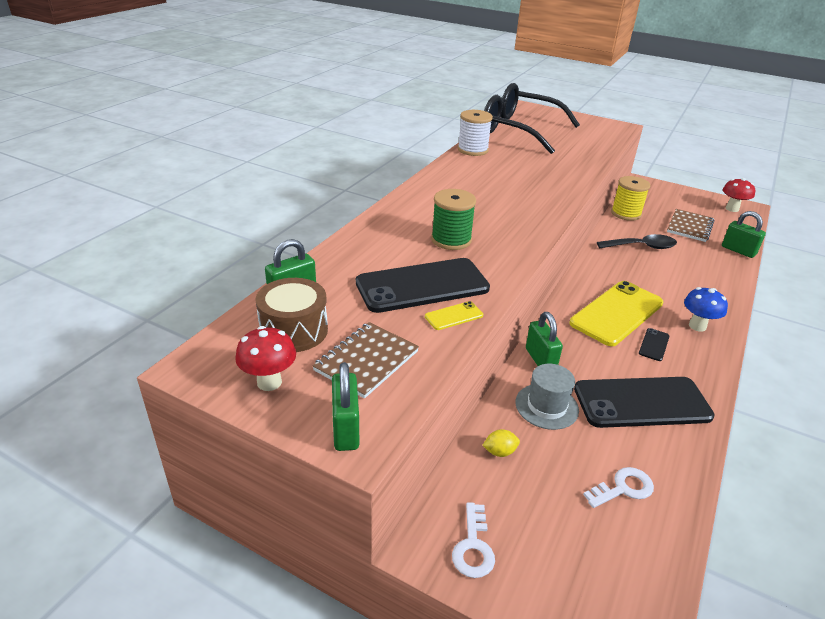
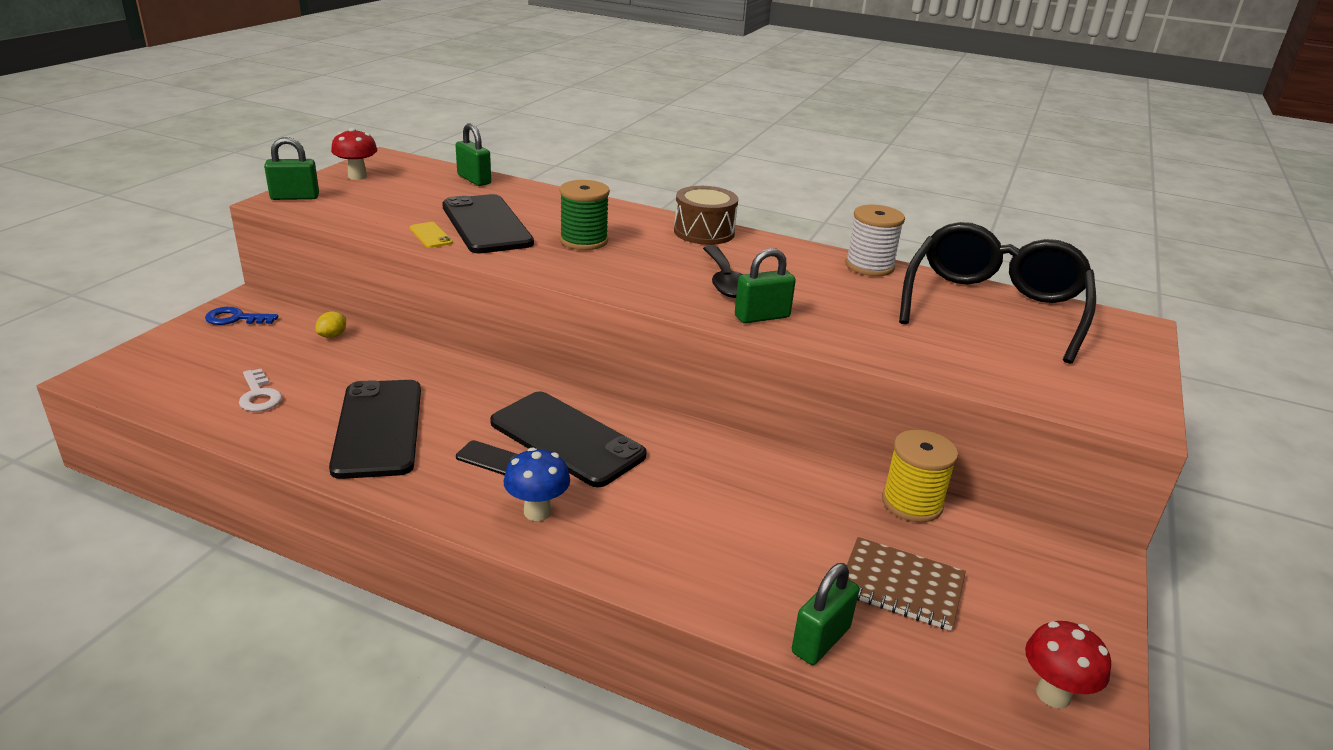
camera: 85 degrees right, 5 degrees down
brown drum [255,278,328,352] -> brown drum moved to [674,186,738,245]
brown notebook [312,322,419,398] -> none
white key [452,502,495,578] -> blue key [205,307,278,325]
yellow lemon [482,429,520,457] -> yellow lemon turned 45 degrees clockwise [316,311,346,338]
grey hat [516,364,579,430] -> none
green padlock [526,312,563,366] -> green padlock moved to [735,248,796,323]
yellow phone [569,281,663,346] -> black phone [490,391,647,487]
black spoon [597,234,677,249] -> black spoon moved to [703,246,744,298]

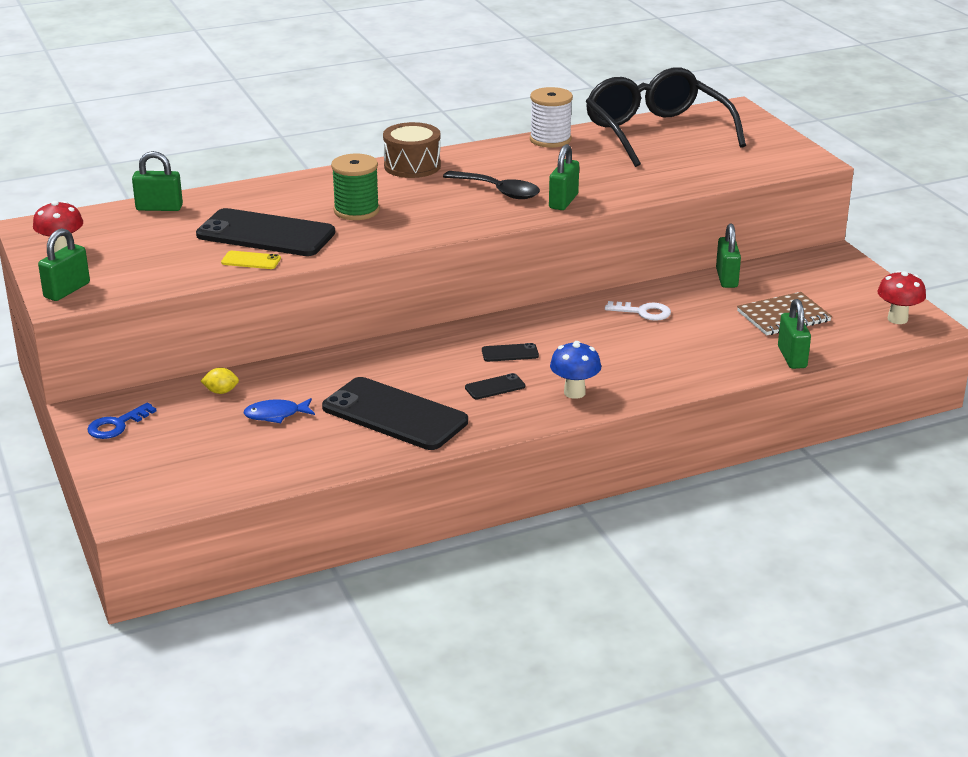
camera: 45 degrees left, 0 degrees up
white key [239,369,282,412] -> white key moved to [605,301,671,321]
yellow lemon [316,311,346,338] -> yellow lemon turned 75 degrees counterclockwise [201,368,239,394]
black phone [490,391,647,487] -> black phone [482,343,539,362], size x0.41
yellow spool [882,430,958,522] -> green padlock [716,224,741,288]
none -> blue fish [243,398,315,423]

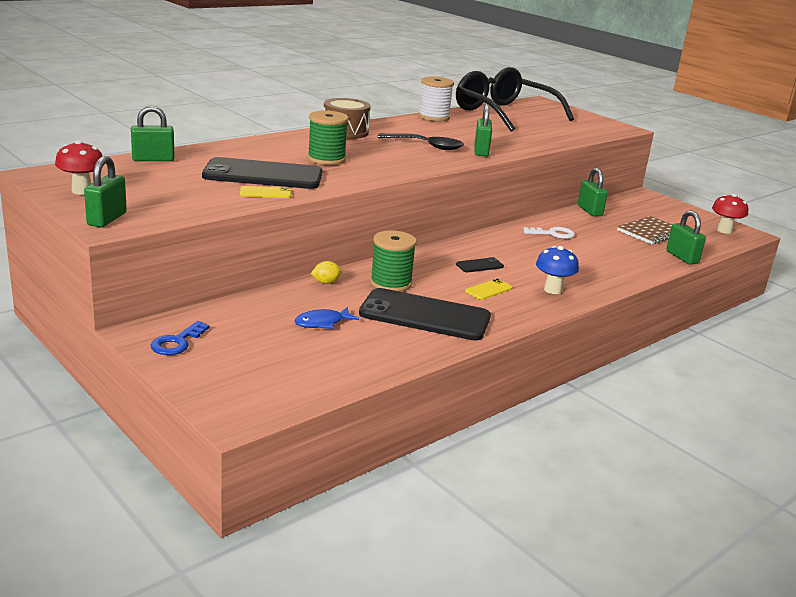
camera: 20 degrees left, 5 degrees down
yellow lemon [201,368,239,394] -> yellow lemon moved to [311,261,342,284]
black phone [465,373,525,399] -> yellow phone [465,279,512,300]
none -> green spool [370,230,417,292]

